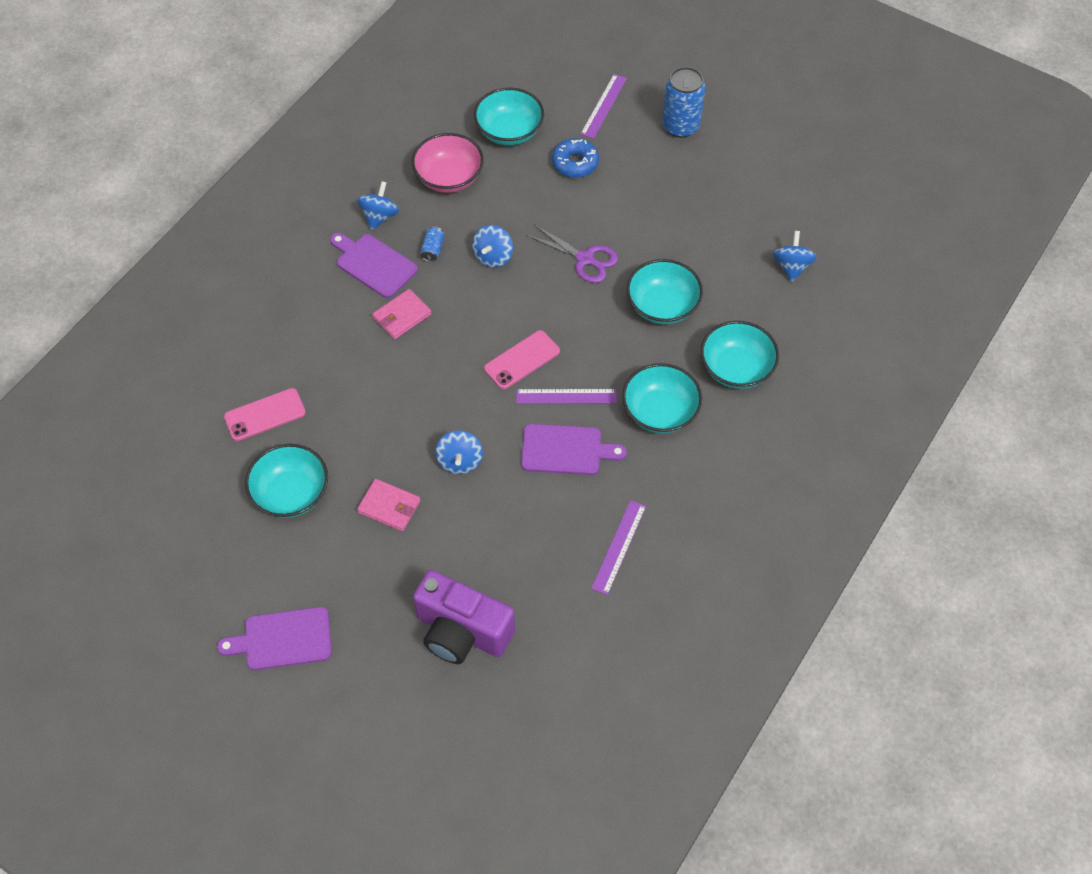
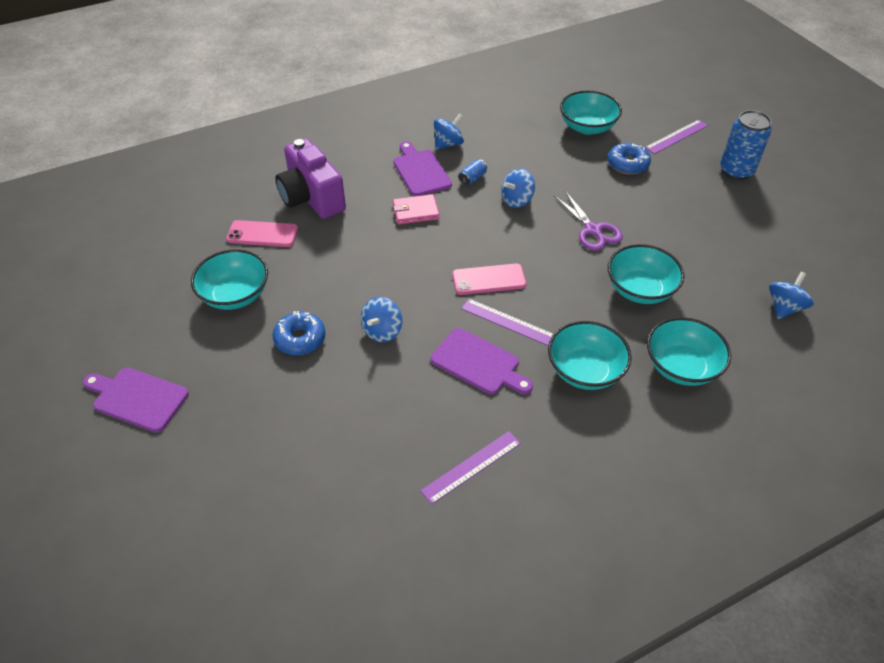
camera: 30 degrees right, 10 degrees down
pink wallet [357,479,420,531] -> blue donut [272,311,326,355]
pink bowl [412,133,484,193] -> none
purple camera [413,570,515,664] -> purple camera moved to [275,139,346,219]

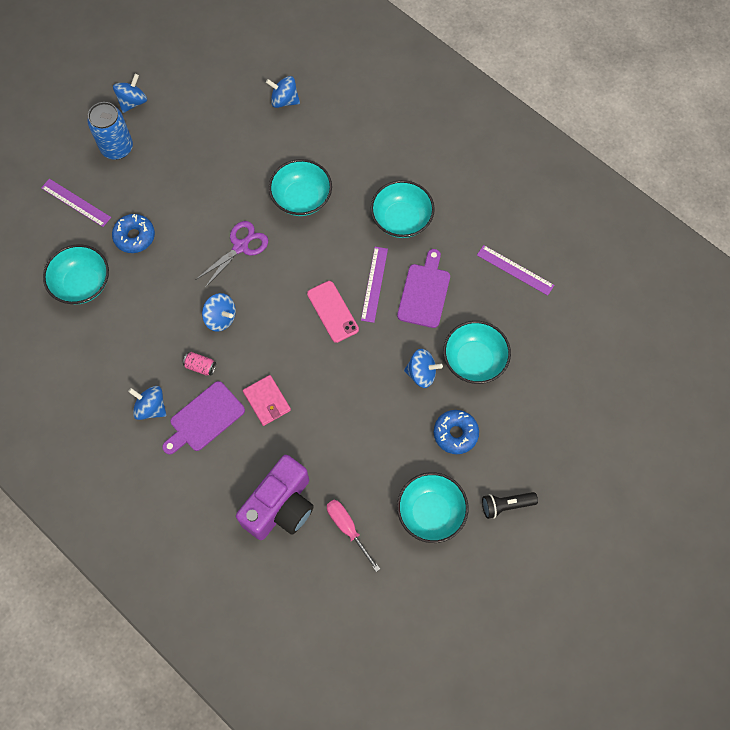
camera: 110 degrees left, 20 degrees up
purple cutting board [83,368,189,433] -> none
pink phone [226,220,298,247] -> pink screwdriver [327,500,380,572]
blue can [458,159,487,186] -> pink can [183,352,216,376]
turquoise bowl [647,317,731,386] -> turquoise bowl moved to [443,321,511,384]
none -> blue spinning top [113,74,147,113]
none -> black flashlight [482,492,538,519]

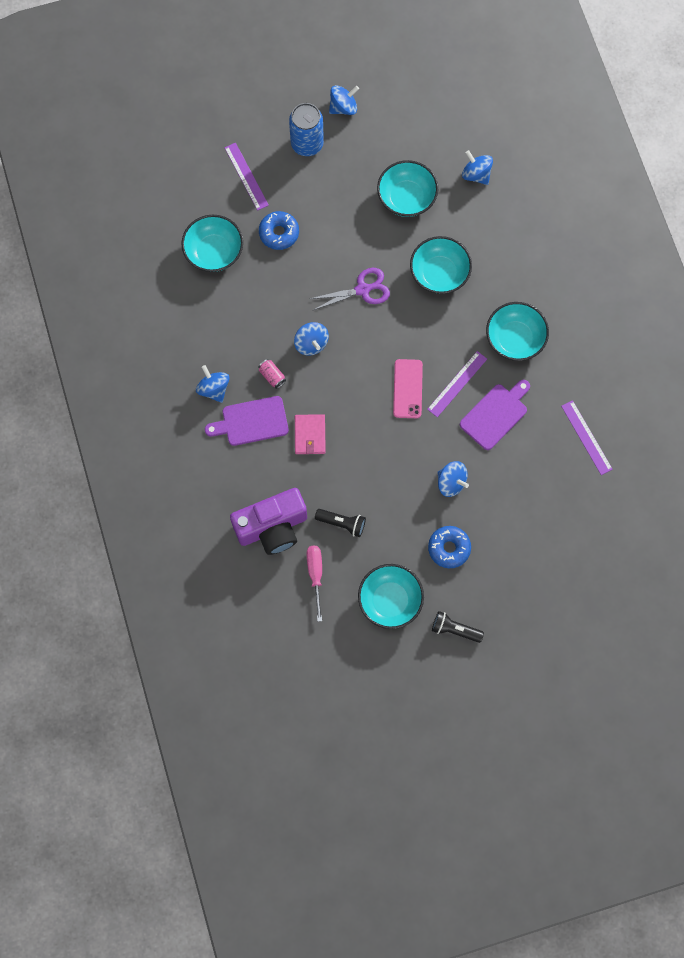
camera: 30 degrees right, 5 degrees up
turquoise bowl [443,321,511,384] -> turquoise bowl moved to [377,160,438,217]
none -> black flashlight [315,509,366,537]

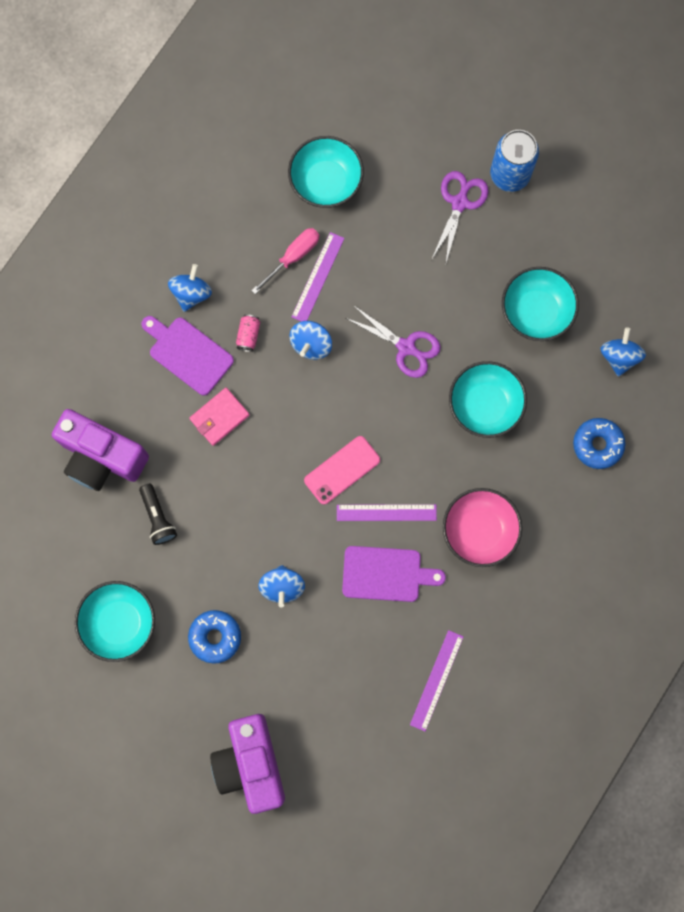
camera: 50 degrees right, 5 degrees up
purple ruler [224,143,269,211] -> purple ruler moved to [291,232,345,322]
blue donut [259,211,299,250] -> blue donut moved to [573,418,625,469]
pink screwdriver [307,546,322,622] -> pink screwdriver moved to [251,228,319,294]
blue spinning top [329,85,359,115] -> none
black flashlight [432,611,484,643] -> none
turquoise bowl [486,302,549,361] -> pink bowl [443,488,522,567]
none -> purple camera [210,714,285,814]
none -> purple scissors [432,171,489,266]

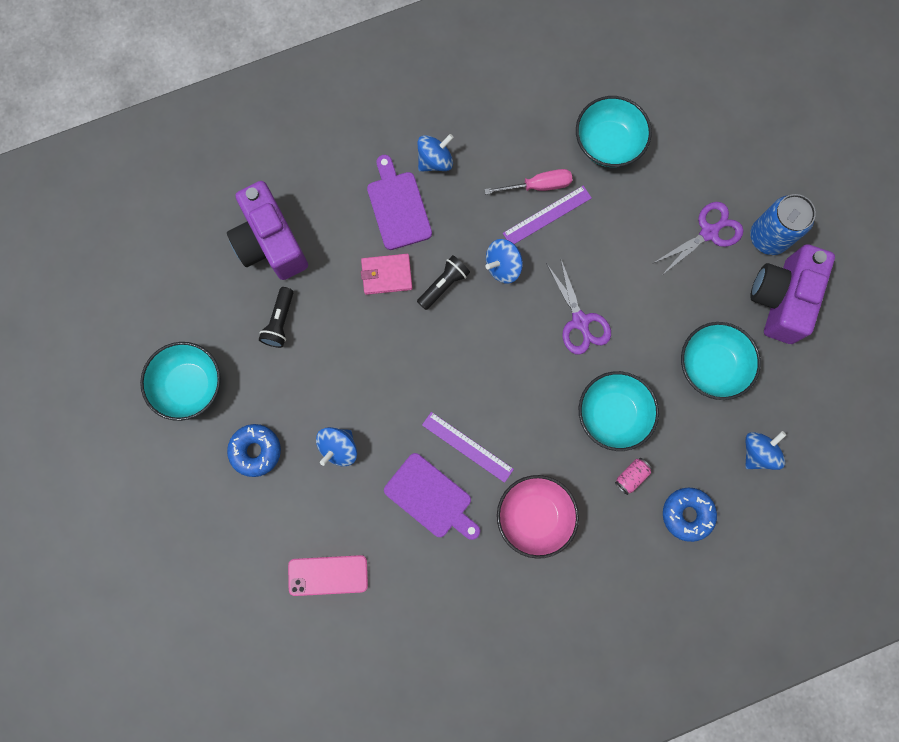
camera: 35 degrees right, 0 degrees up
purple camera [210,714,285,814] -> purple camera moved to [750,244,835,344]
pink can [236,314,260,352] -> pink can moved to [615,458,652,495]
pink phone [304,436,380,505] -> pink phone moved to [288,555,368,596]
purple ruler [410,630,464,731] -> none
none -> black flashlight [417,255,470,310]

